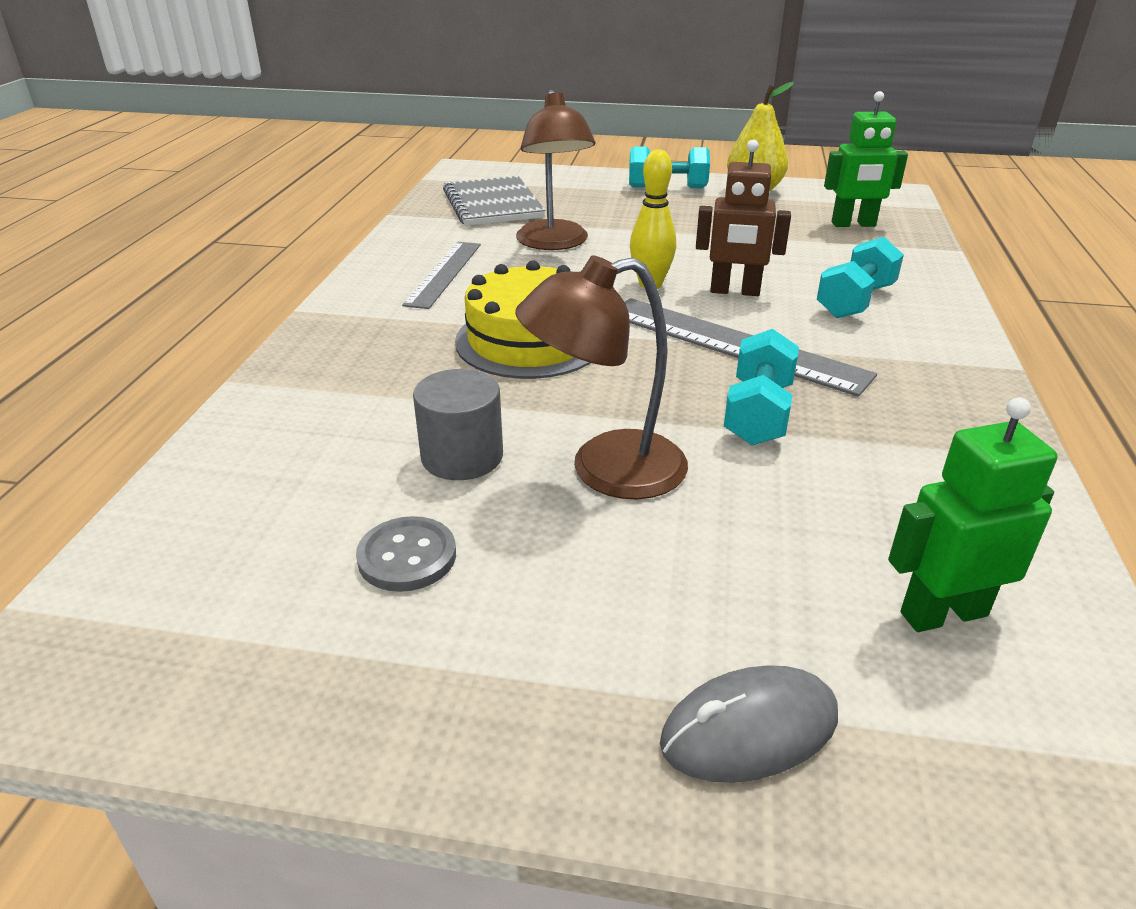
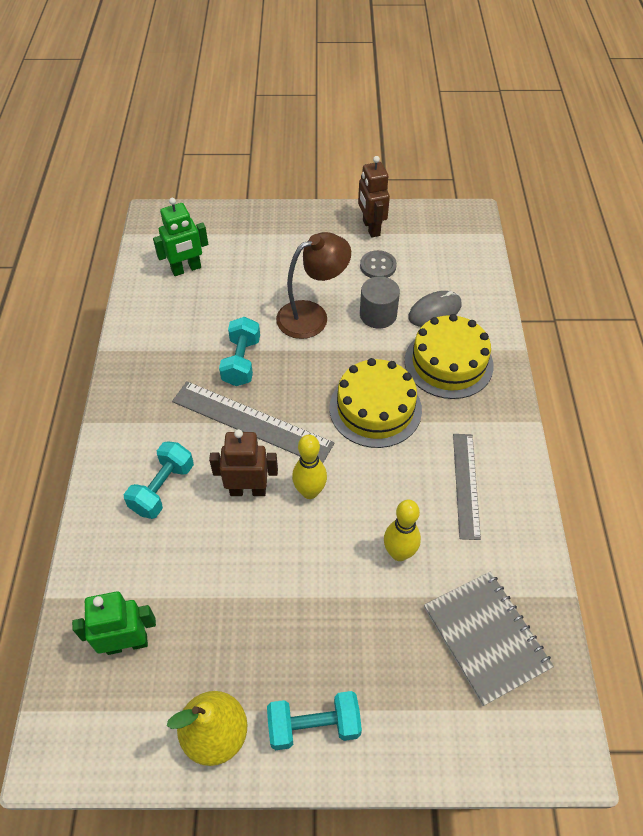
camera: 170 degrees right, 20 degrees up
brown lamp [516,90,596,250] -> yellow bowling pin [384,500,421,561]
grey mouse [660,665,838,783] -> grey mouse moved to [408,291,462,327]
none -> brown robot [358,156,390,238]
none -> yellow cake [405,314,494,399]

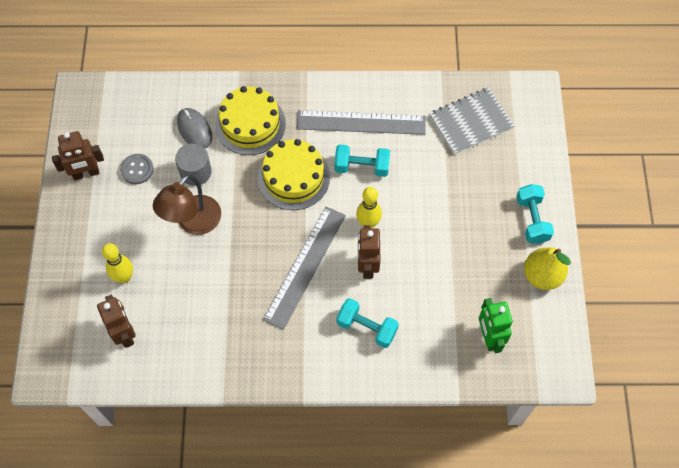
camera: 90 degrees left, 10 degrees up
green robot [153,198,208,276] -> brown robot [97,295,136,348]
turquoise dumbbell [219,317,260,386] -> turquoise dumbbell moved to [334,144,390,177]
brown lamp [276,232,351,339] -> brown lamp turned 120 degrees counterclockwise [153,175,221,235]
yellow bowling pin [384,500,421,561] -> yellow bowling pin moved to [102,243,133,283]
grey ruler [453,434,481,540] -> grey ruler [297,110,426,135], size x1.50

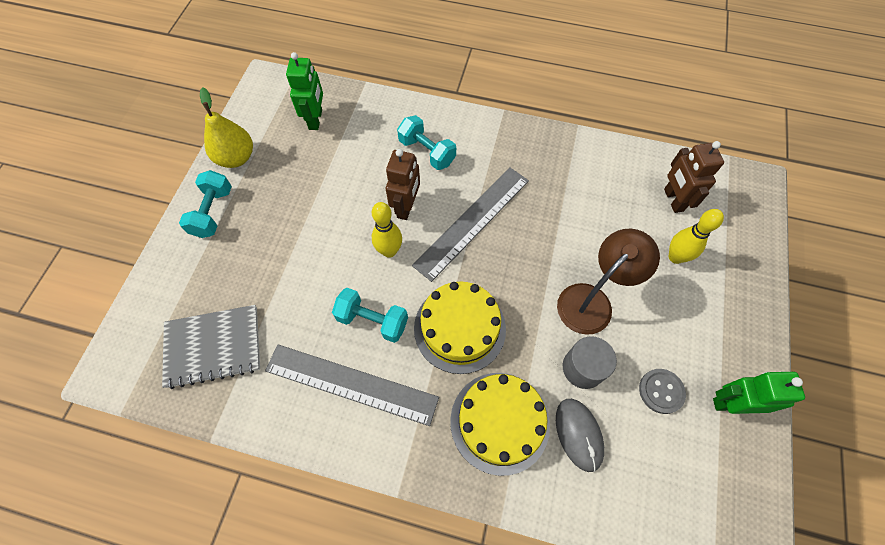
camera: 165 degrees left, 0 degrees up
brown robot [52,131,104,180] -> green robot [713,371,805,414]

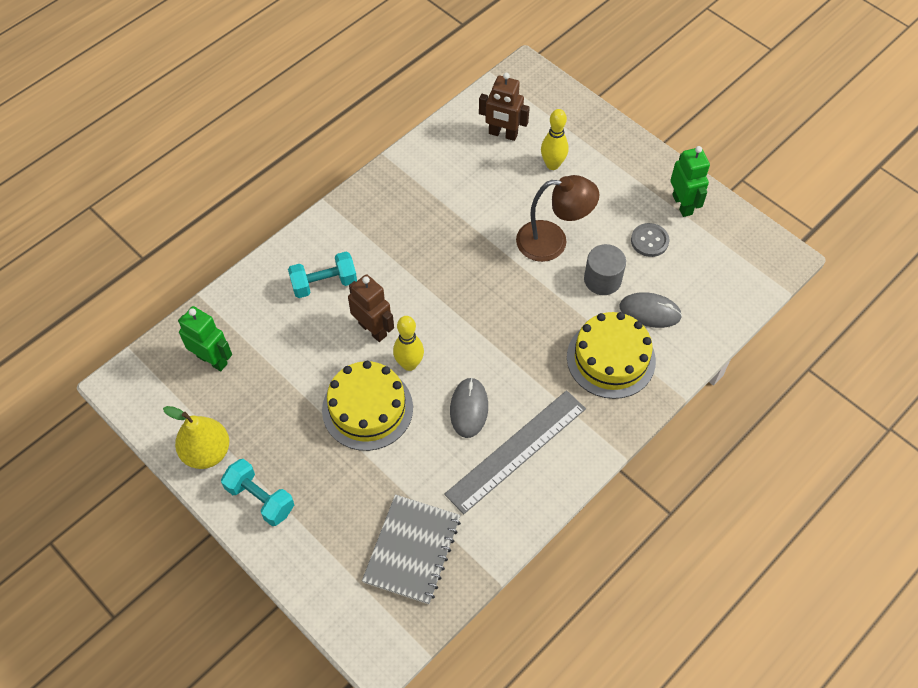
camera: 60 degrees left, 5 degrees down
turquoise dumbbell [332,288,408,343] -> grey mouse [450,377,488,438]
grey ruler [412,168,529,282] -> none
yellow cake [414,281,506,374] -> yellow cake moved to [322,361,413,451]
brown lamp [557,229,660,335] -> brown lamp turned 105 degrees clockwise [516,175,599,262]
green robot [713,371,805,414] -> green robot turned 135 degrees clockwise [670,146,710,217]

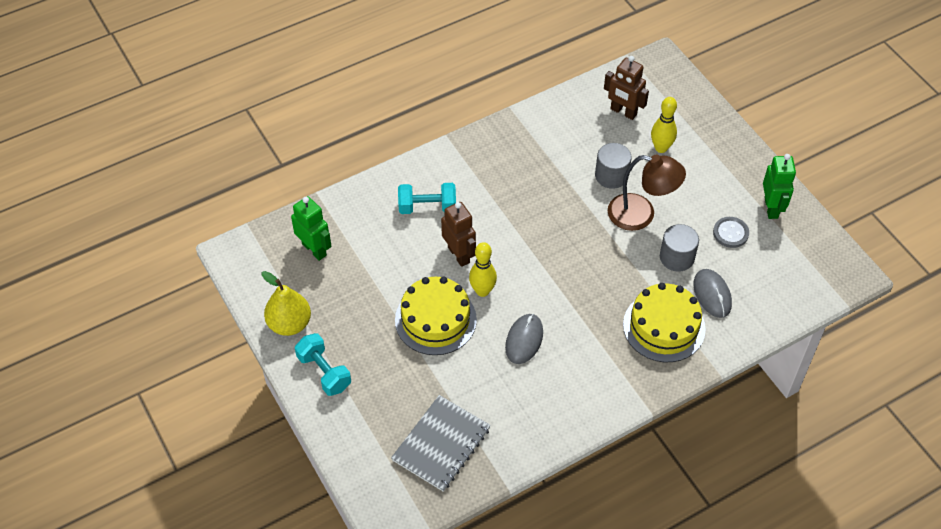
camera: 15 degrees right, 5 degrees down
grey ruler [444,390,586,514] -> none
grey mouse [619,292,682,328] -> grey mouse turned 45 degrees clockwise [693,269,732,318]
none -> grey cylinder [595,143,632,189]

